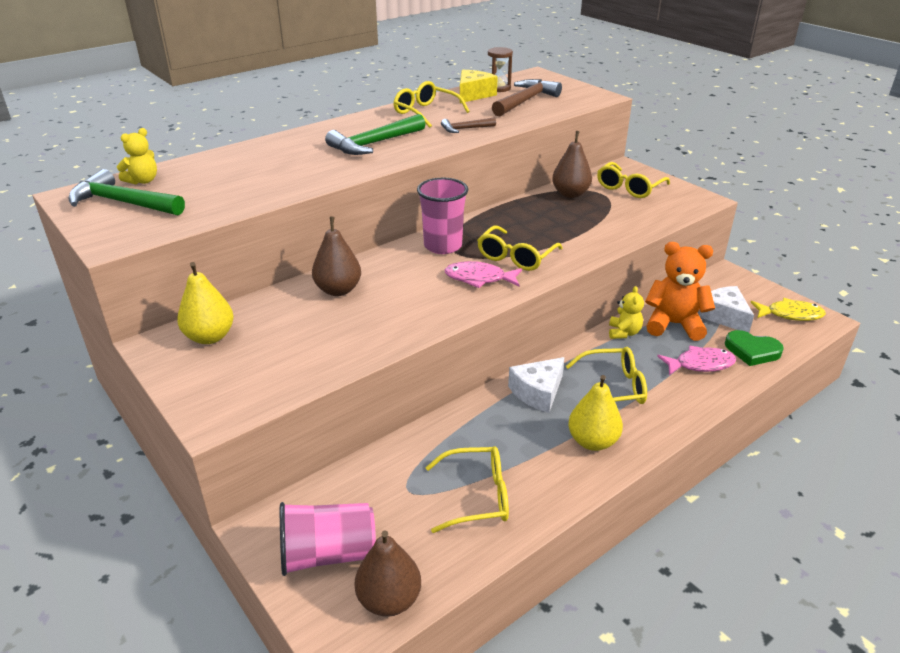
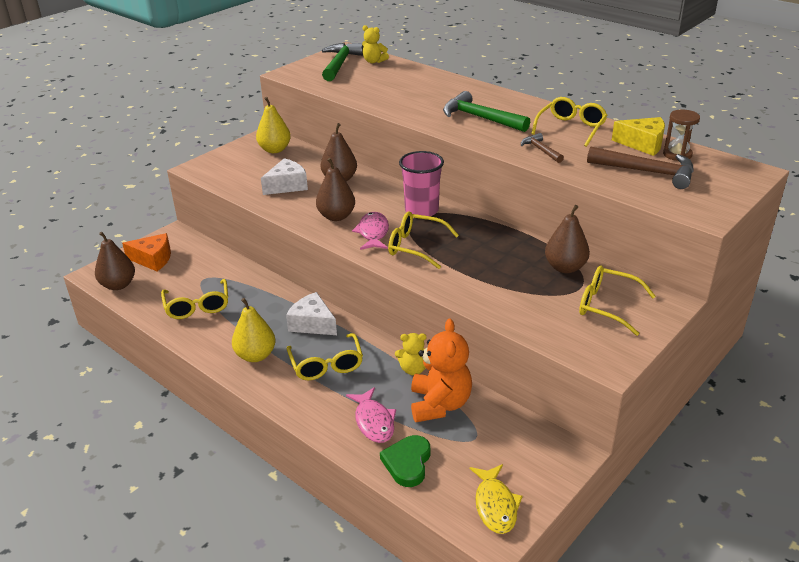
camera: 80 degrees right, 0 degrees up
pink cup [280,502,376,576] -> orange cheese [122,233,171,271]
white cheese [698,286,754,333] -> white cheese moved to [261,158,308,195]
none -> brown pear [316,158,355,221]

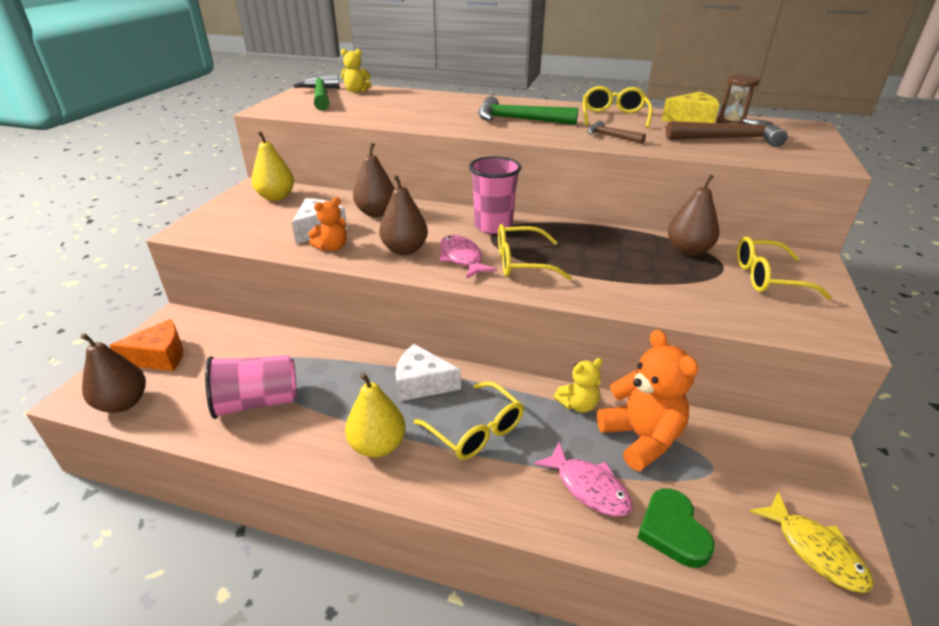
camera: 25 degrees left, 0 degrees up
yellow glasses [161,279,228,319] -> pink cup [205,355,297,419]
none -> orange teddy bear [308,197,347,251]

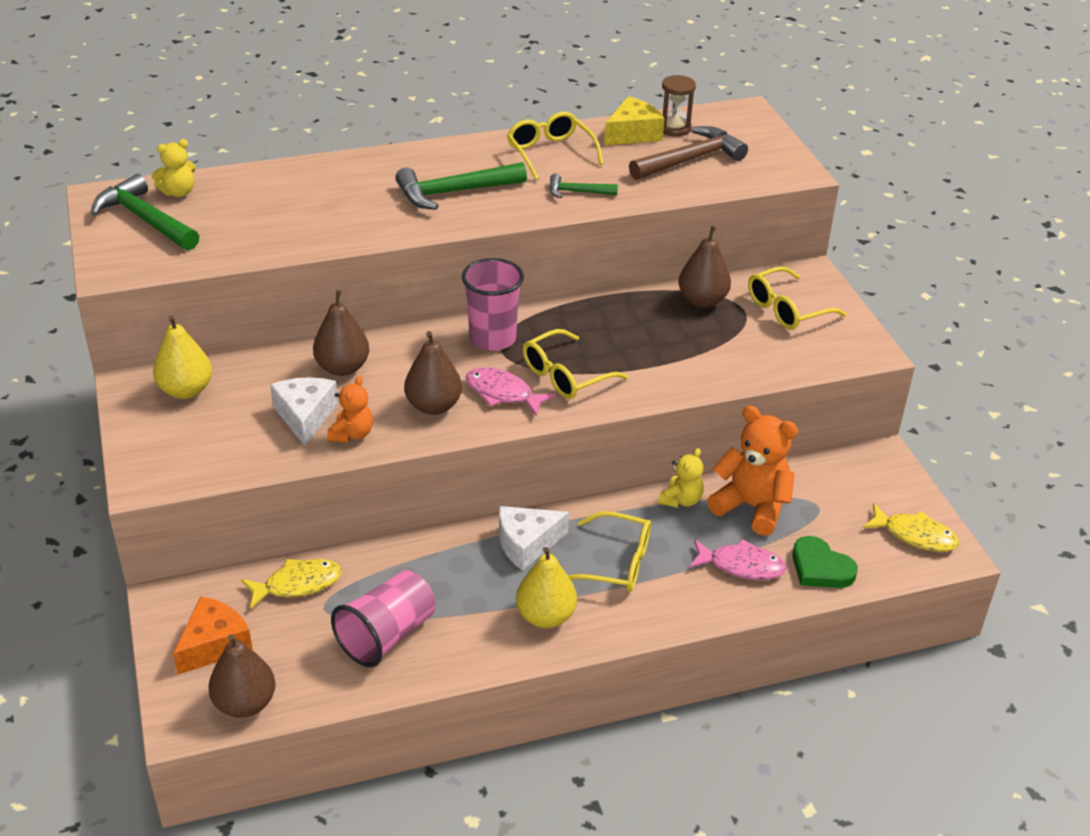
camera: 35 degrees left, 5 degrees up
brown hammer [587,120,646,144] -> green hammer [549,174,618,198]
none -> yellow fish [241,559,341,609]

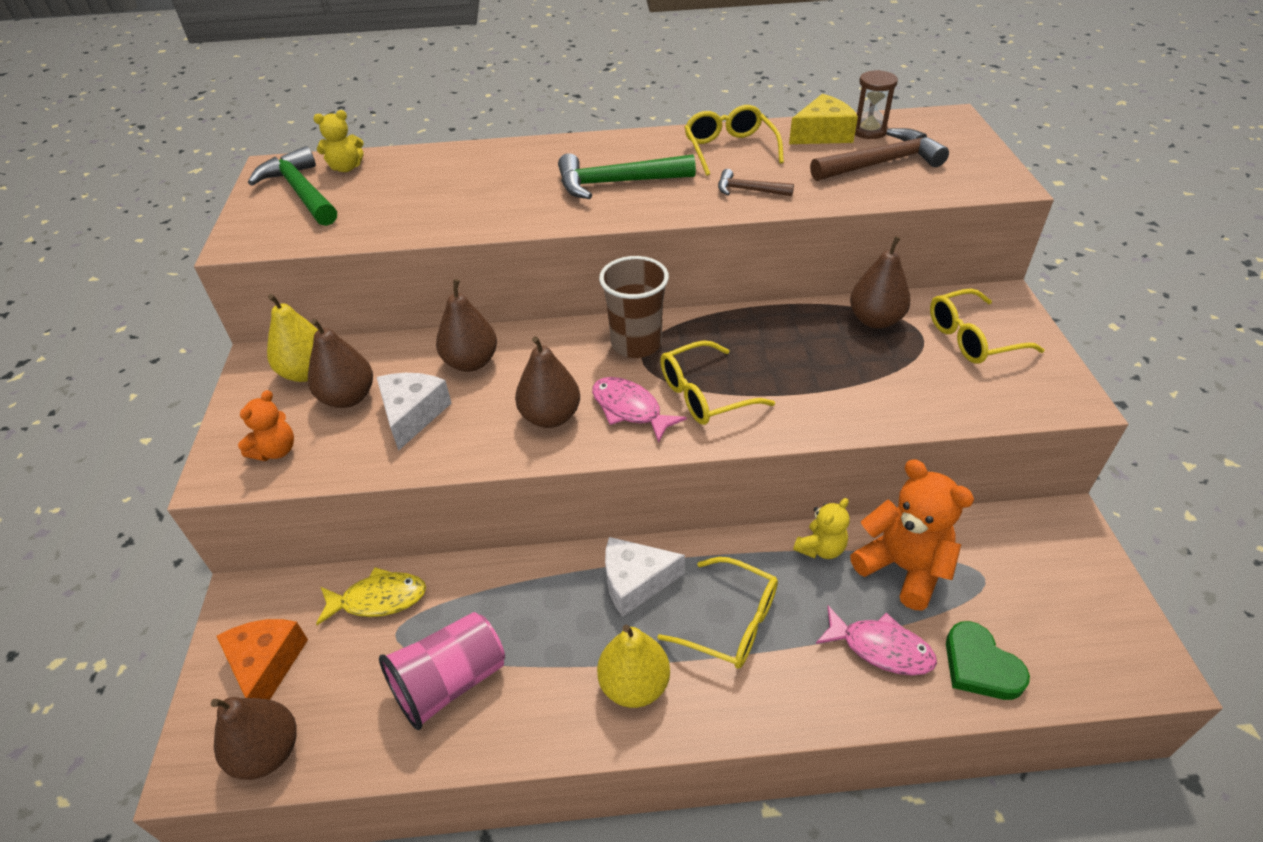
camera: 15 degrees right, 5 degrees up
orange cheese [173,596,253,674] -> orange cheese turned 60 degrees counterclockwise [217,619,308,700]
orange teddy bear [327,376,373,443] -> orange teddy bear moved to [238,390,294,461]
pink cup [462,258,524,351] -> brown cup [599,256,669,358]
green hammer [549,174,618,198] -> brown hammer [718,169,794,196]
yellow fish [862,503,959,552] -> none
none -> brown pear [308,319,373,408]

